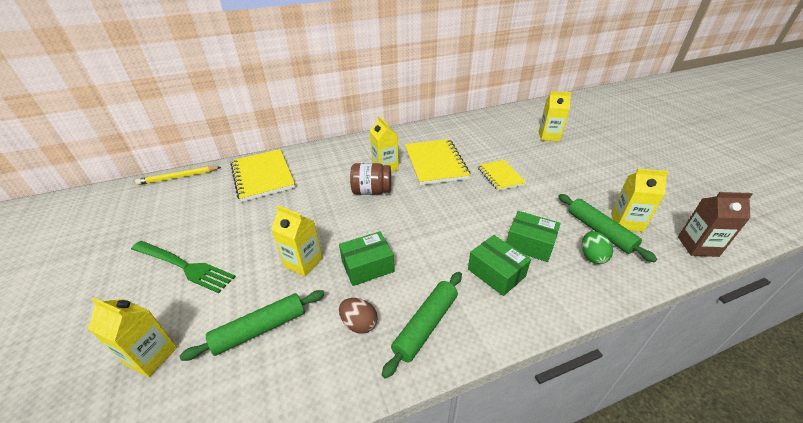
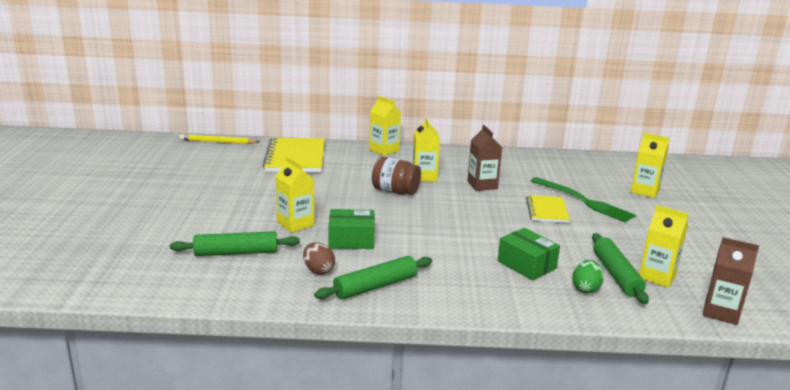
camera: 20 degrees right, 15 degrees down
yellow carton [88,298,177,377] -> yellow carton moved to [369,96,401,156]
green fork [131,241,236,293] -> green fork moved to [531,177,636,222]
yellow notebook [405,139,470,185] -> brown carton [467,125,502,191]
green box [468,235,531,296] -> none

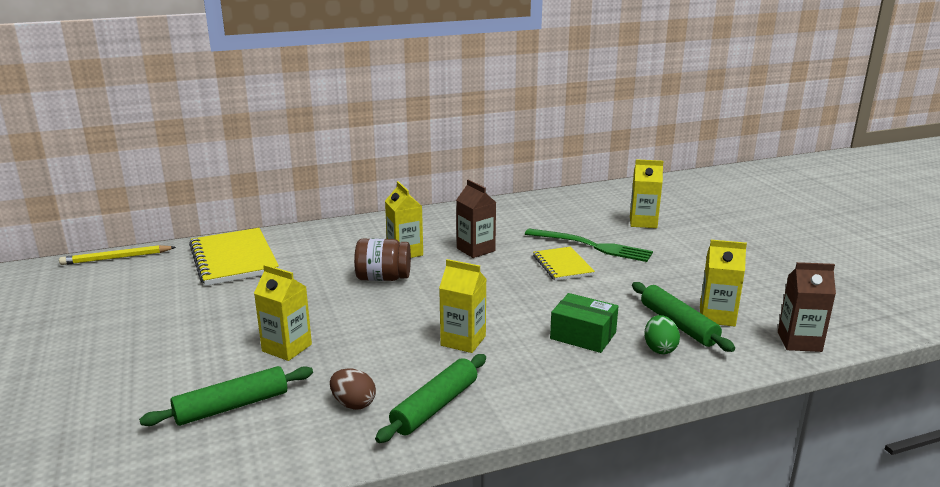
camera: 20 degrees left, 0 degrees up
green box [329,209,375,249] -> none
yellow carton [369,96,401,156] -> yellow carton moved to [439,259,487,353]

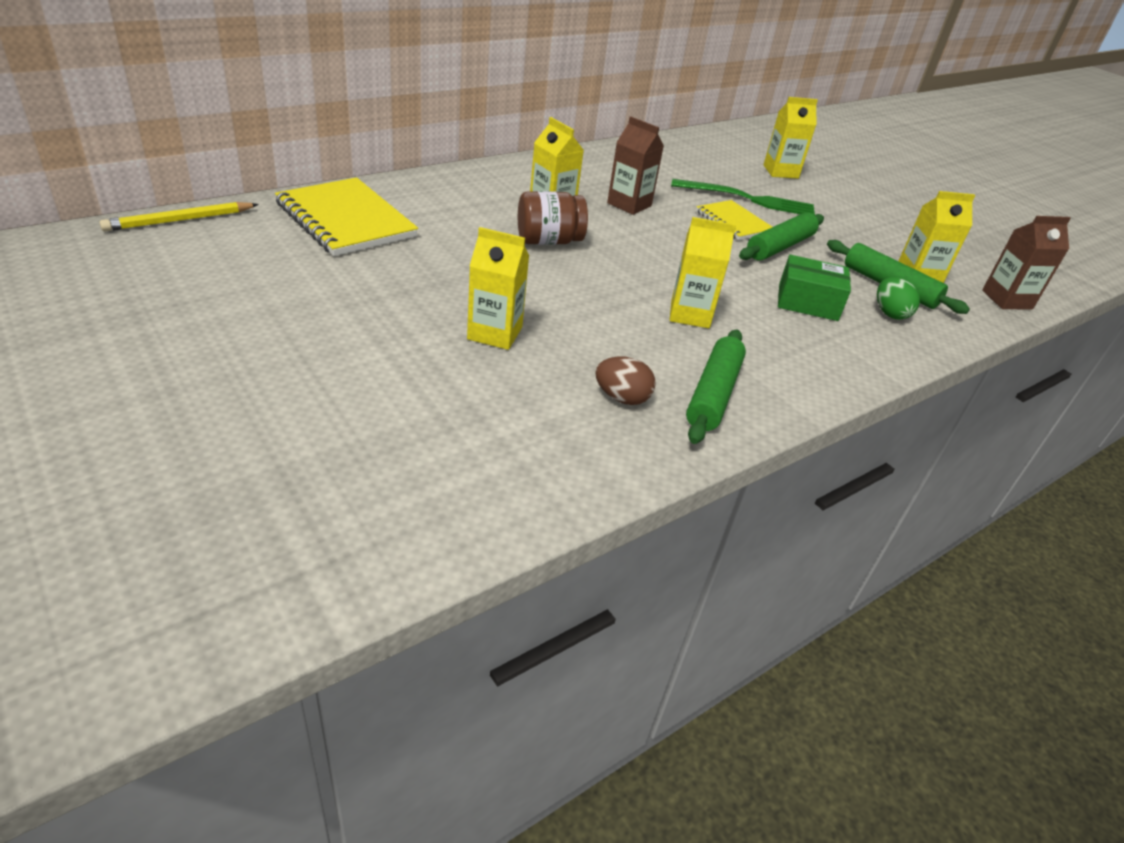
camera: 20 degrees left, 15 degrees up
green rolling pin [139,366,313,426] -> green rolling pin moved to [739,212,824,261]

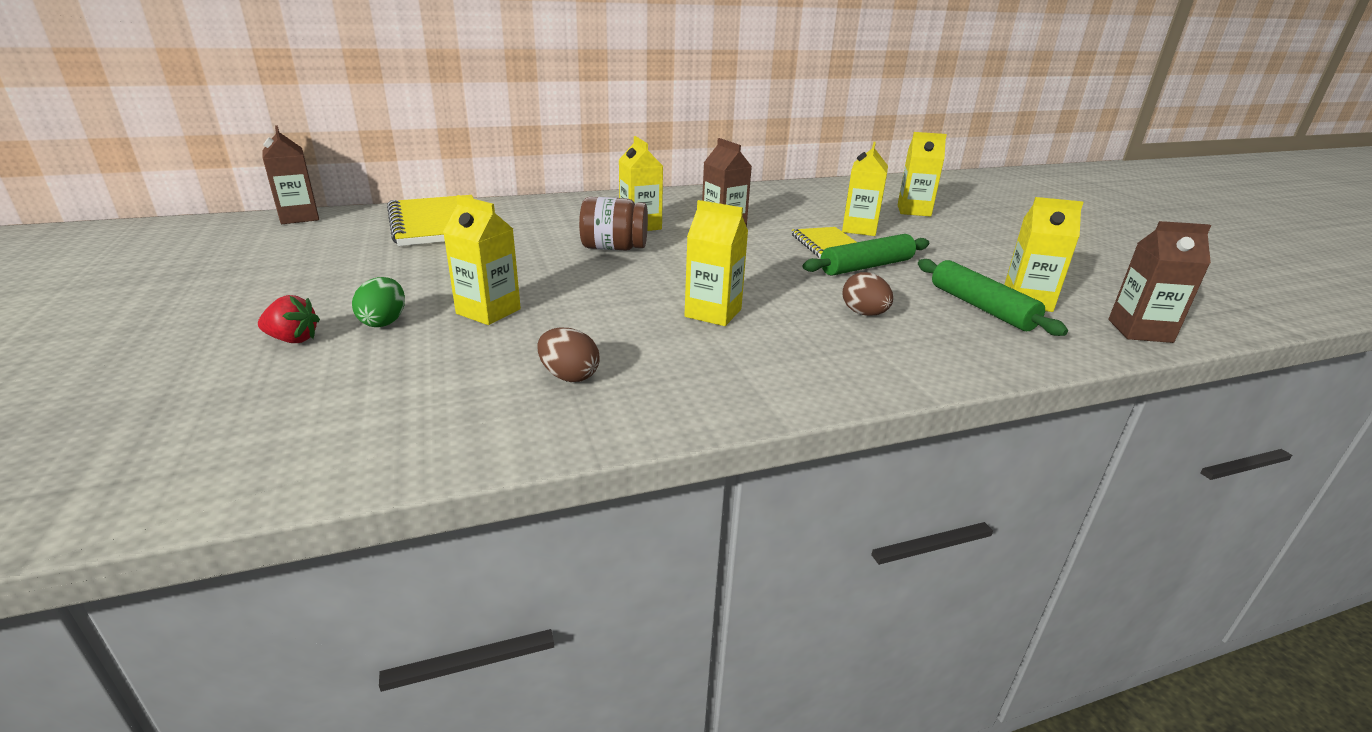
camera: 20 degrees right, 10 degrees down
yellow pencil [99,202,259,231] -> brown carton [262,125,319,224]
green fork [671,179,815,215] -> yellow carton [842,142,888,236]
green rolling pin [686,330,746,444] -> none
green box [778,255,851,321] -> brown egg [842,272,893,316]
green egg [877,277,920,320] -> green egg moved to [352,277,405,327]
none -> red strawberry [258,295,320,343]

